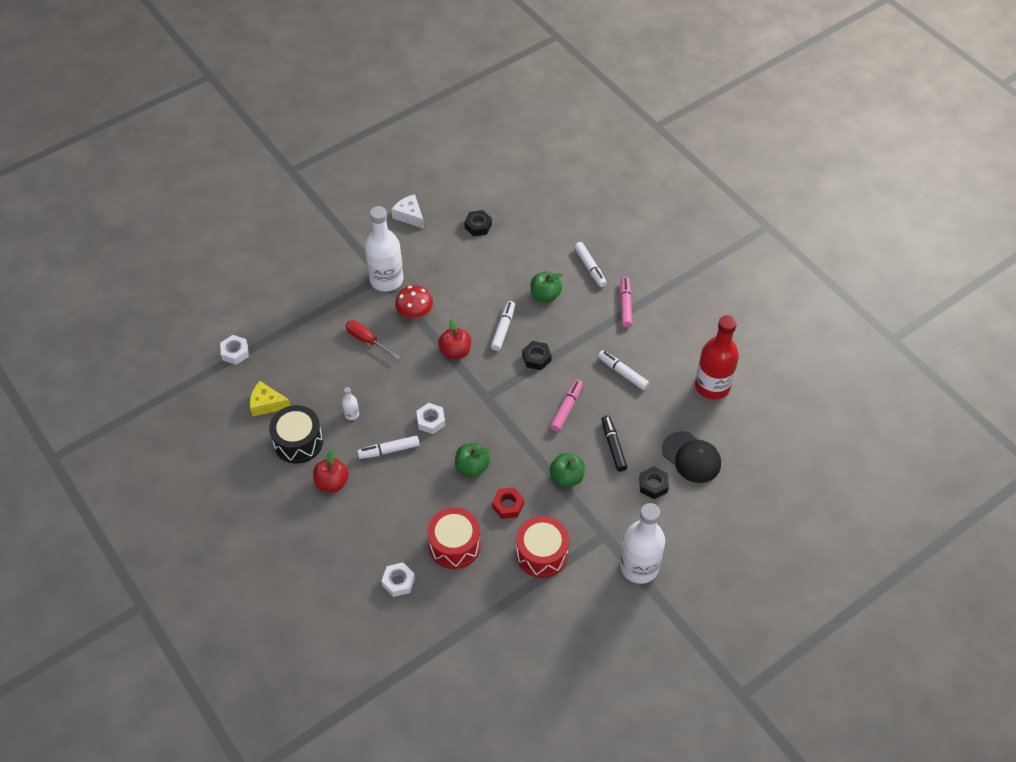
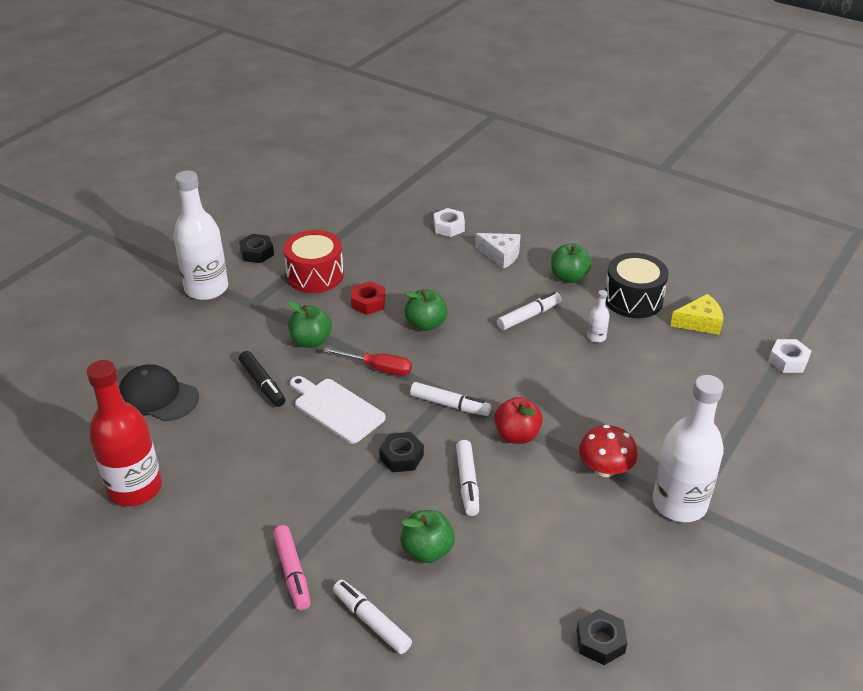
camera: 160 degrees right, 15 degrees down
red apple [313,449,349,492] -> green apple [551,244,592,283]
red screwdriver [346,320,400,359] -> red screwdriver moved to [323,348,412,376]
white cheese [391,194,424,229] -> white cheese moved to [475,233,521,269]
white nut [416,403,445,434] -> none
red drum [427,507,481,569] -> none
pink marker [551,380,583,431] -> white cutting board [290,376,386,444]
white marker [598,350,649,390] -> white marker moved to [410,382,491,416]
black nut [639,466,669,499] -> black nut moved to [239,234,274,263]

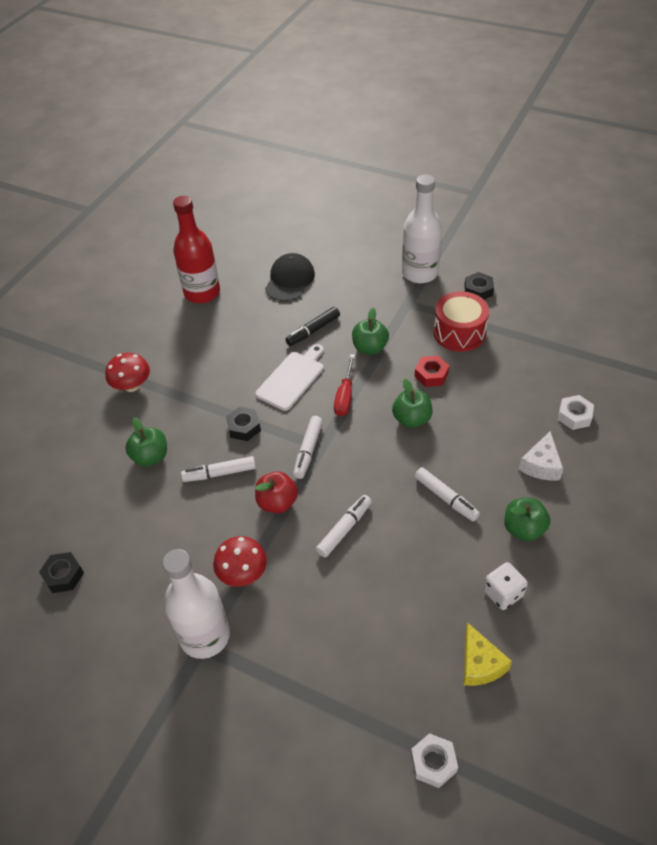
camera: 85 degrees right, 10 degrees up
pink marker [273,525,310,610] -> red mushroom [105,353,150,392]
white marker [333,579,412,654] -> white marker moved to [316,495,372,557]
white bottle [587,290,610,343] -> none
black drum [605,253,669,318] -> white dice [483,562,528,610]

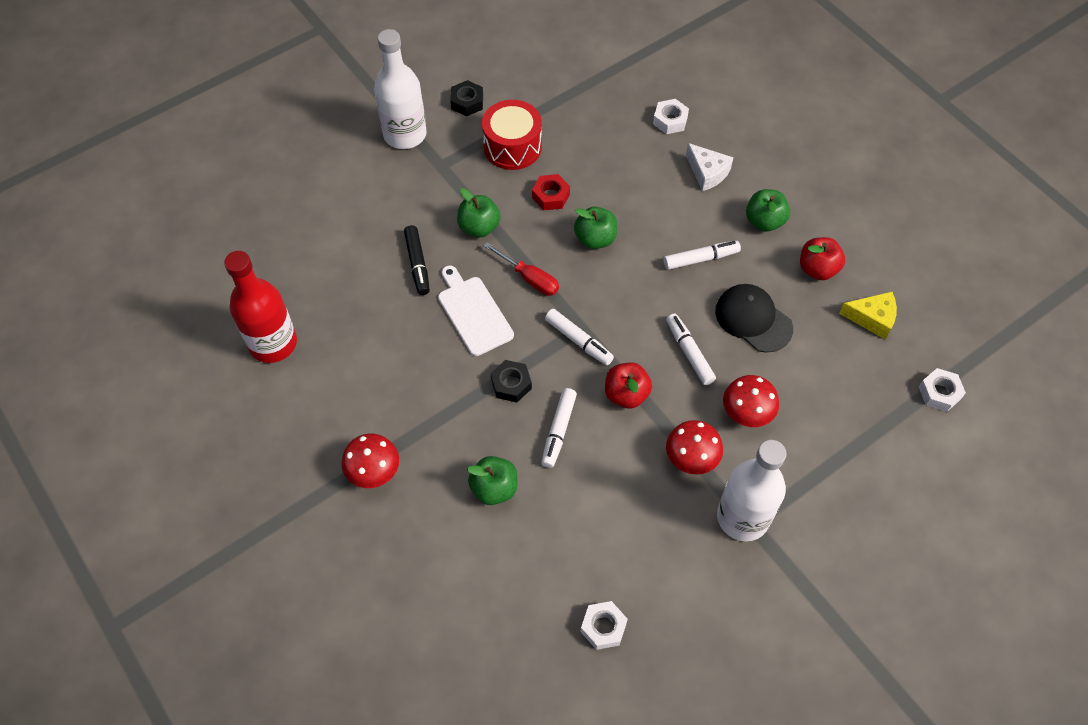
camera: 65 degrees left, 10 degrees up
black nut [39,552,84,593] -> white nut [581,601,628,650]
black cap [265,253,315,301] -> black cap moved to [715,284,793,353]
white dice [483,562,528,610] -> red apple [800,237,845,280]
none -> red mushroom [723,375,779,427]

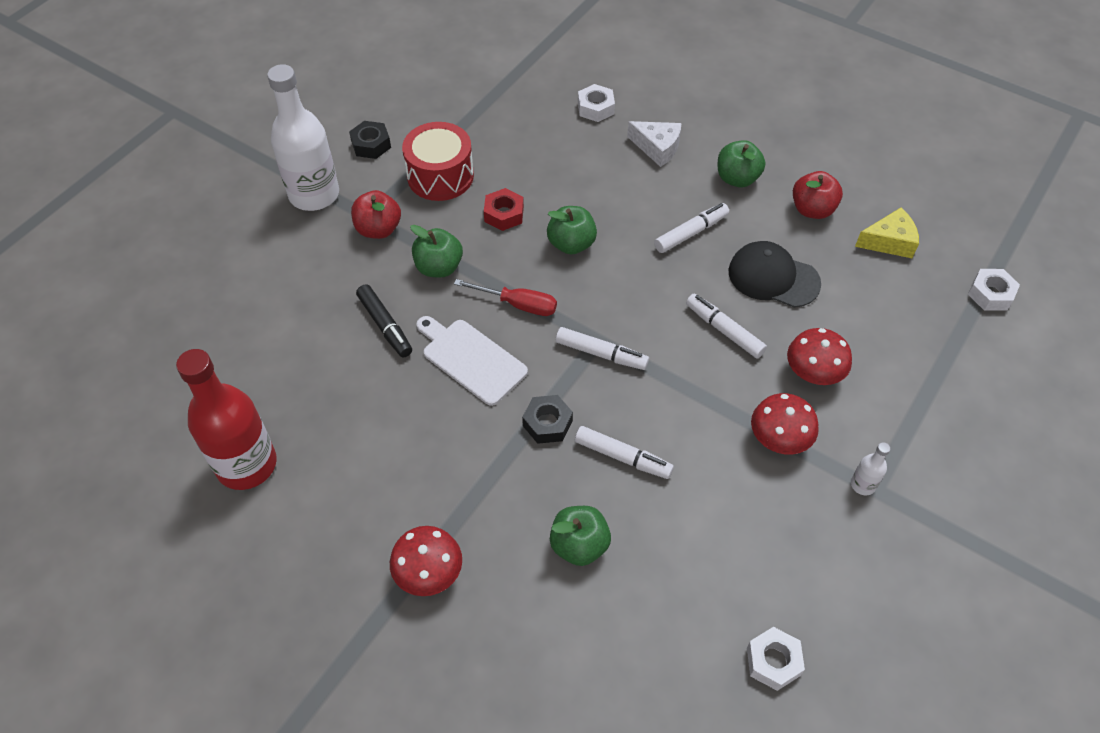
camera: 20 degrees left, 5 degrees down
white marker [541,388,577,468] -> white marker turned 60 degrees counterclockwise [575,426,674,479]
red apple [605,362,652,409] -> red apple moved to [351,190,401,239]
white bottle [717,440,787,541] -> white bottle [851,442,890,495], size x0.41

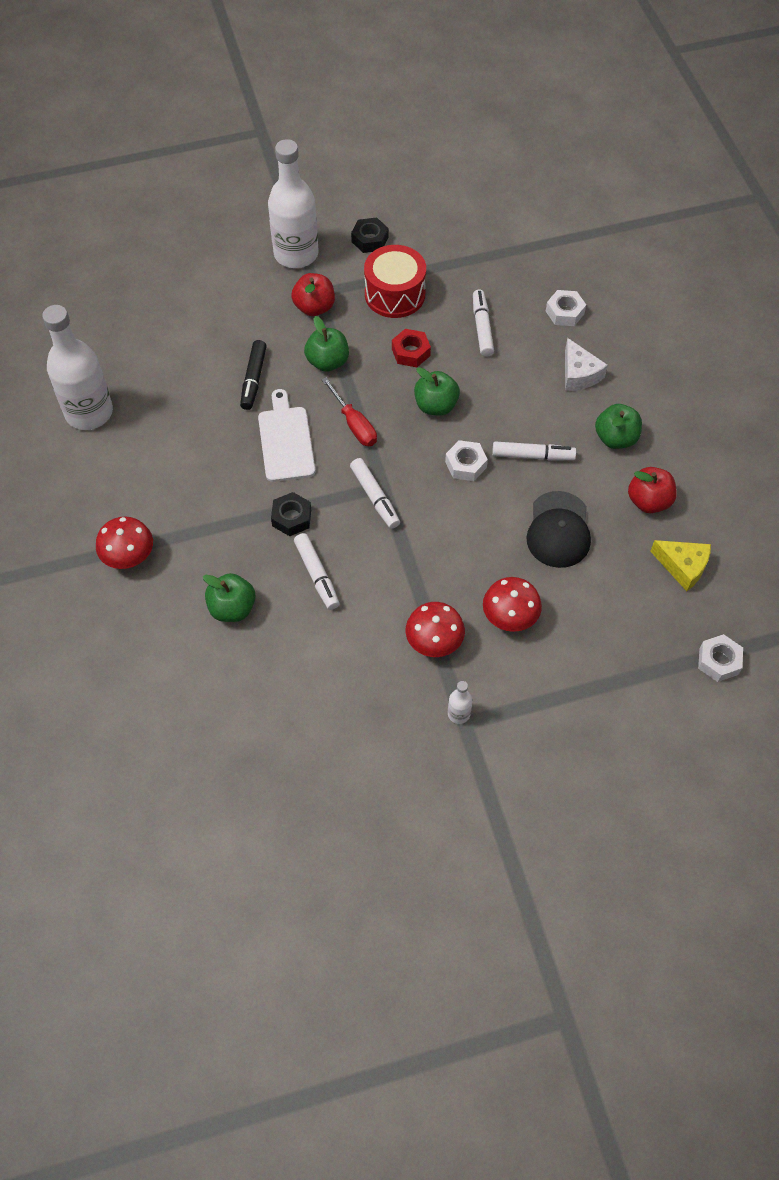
camera: 40 degrees right, 5 degrees up
red bottle [176,349,277,490] -> white bottle [42,305,113,430]
white marker [686,294,767,359] -> white marker moved to [473,290,494,357]
black cap [729,241,821,308] -> black cap turned 150 degrees counterclockwise [526,491,591,568]
white nut [747,627,805,691] -> white nut moved to [445,440,488,481]

